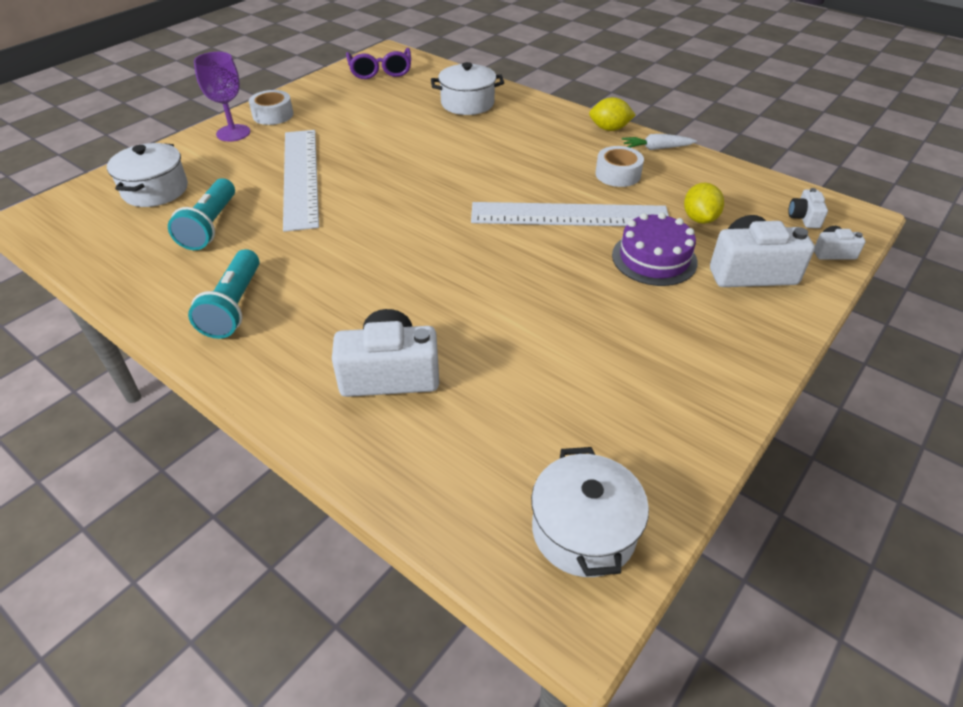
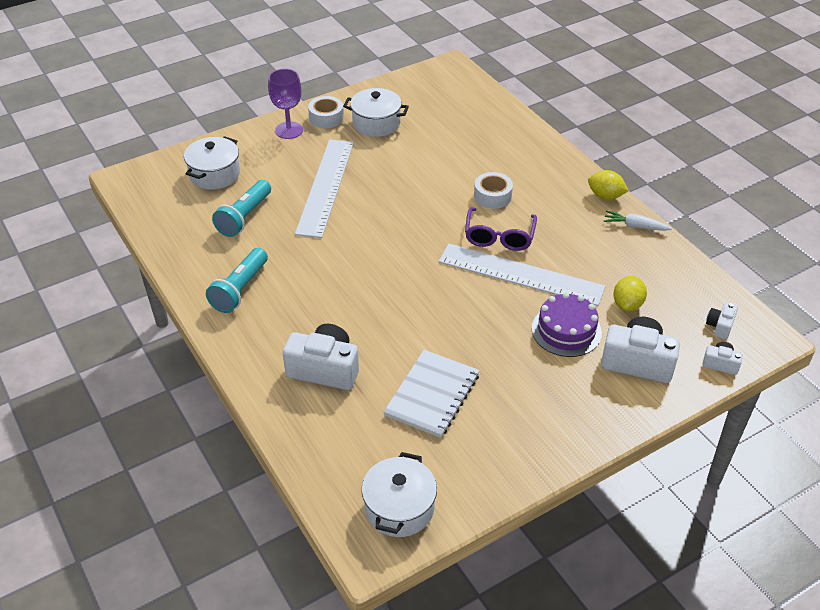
camera: 20 degrees right, 0 degrees up
purple glasses [346,48,411,79] -> purple glasses moved to [465,207,537,251]
white pot [431,62,504,115] -> white pot moved to [343,88,409,137]
white tape [595,146,644,187] -> white tape moved to [474,172,513,209]
none -> white notebook [384,350,480,438]

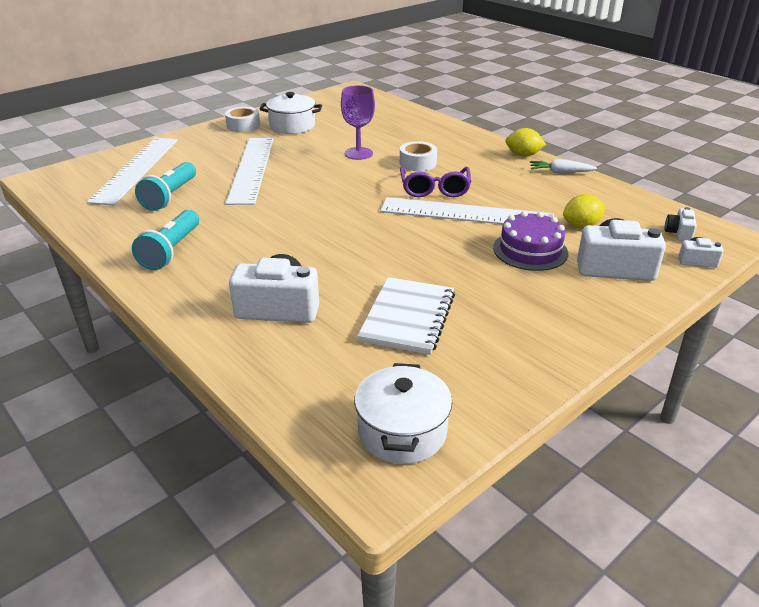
camera: 10 degrees left, 10 degrees down
white pot [184,136,240,189] -> white ruler [87,138,178,205]
purple goblet [268,69,303,139] -> purple goblet moved to [341,85,375,160]
yellow lemon [613,276,647,311] -> yellow lemon turned 60 degrees clockwise [563,194,606,228]

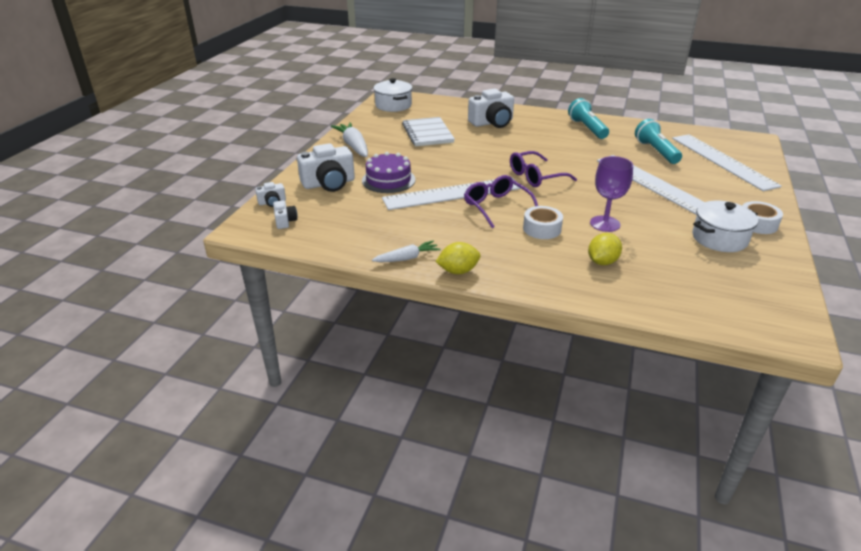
camera: 150 degrees right, 0 degrees up
yellow lemon [563,194,606,228] -> yellow lemon moved to [588,233,622,265]
none -> white carrot [331,122,368,157]
none -> purple glasses [510,151,577,187]

